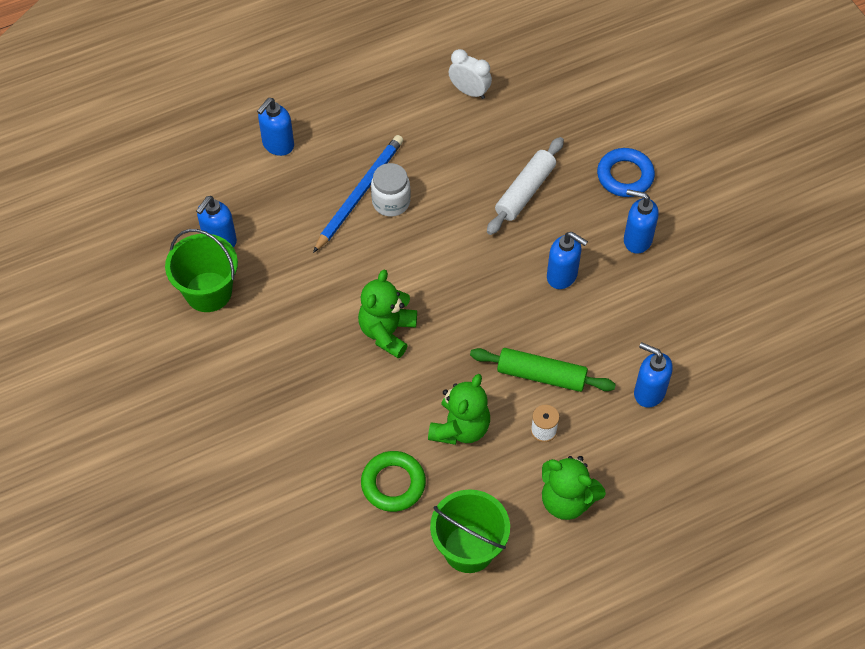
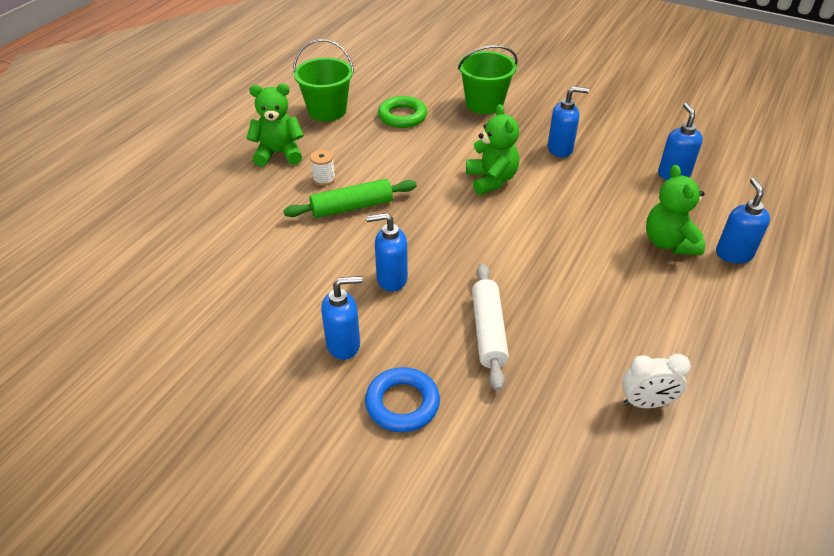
camera: 145 degrees right, 15 degrees down
green bucket [165,229,238,312] -> green bucket moved to [458,45,518,114]
blue pencil [313,135,403,253] -> none
white jar [371,163,411,217] -> none
green teddy bear [428,374,490,445] -> green teddy bear moved to [646,165,705,255]
blue soap dispenser [634,342,673,408] -> blue soap dispenser moved to [548,86,589,157]

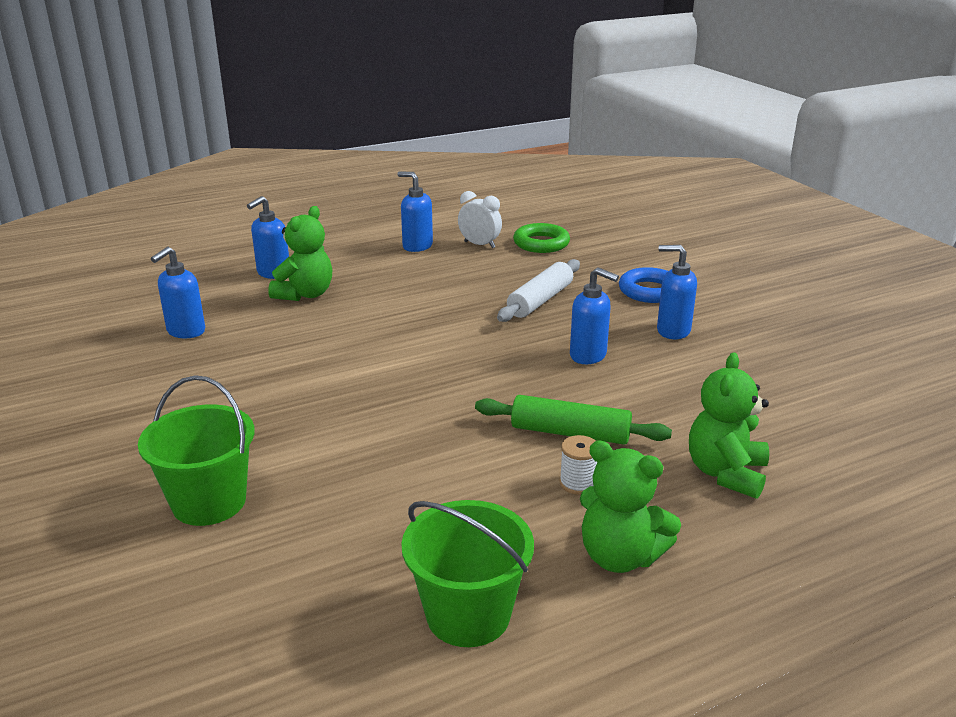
camera: 145 degrees left, 15 degrees down
green ring [378,96,427,128] -> green ring moved to [513,223,570,253]
green teddy bear [466,104,519,195] -> green teddy bear moved to [689,353,769,499]
blue soap dispenser [548,86,589,157] -> blue soap dispenser moved to [397,172,433,252]

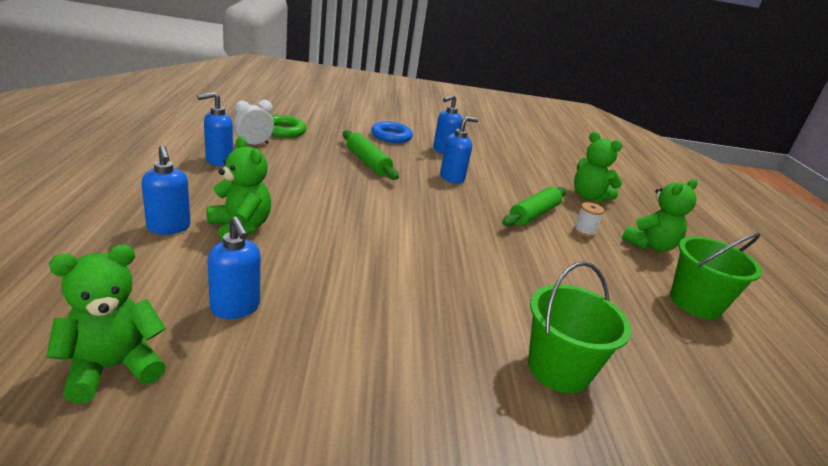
camera: 70 degrees left, 0 degrees up
white rolling pin [497,259,580,322] -> green rolling pin [343,130,399,180]
none -> green teddy bear [46,245,166,403]

